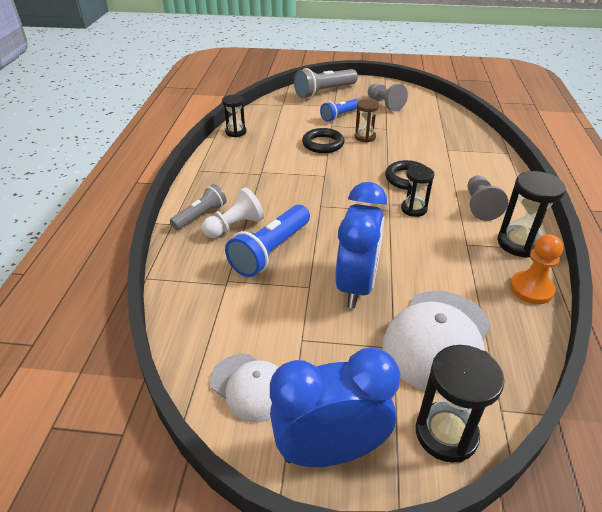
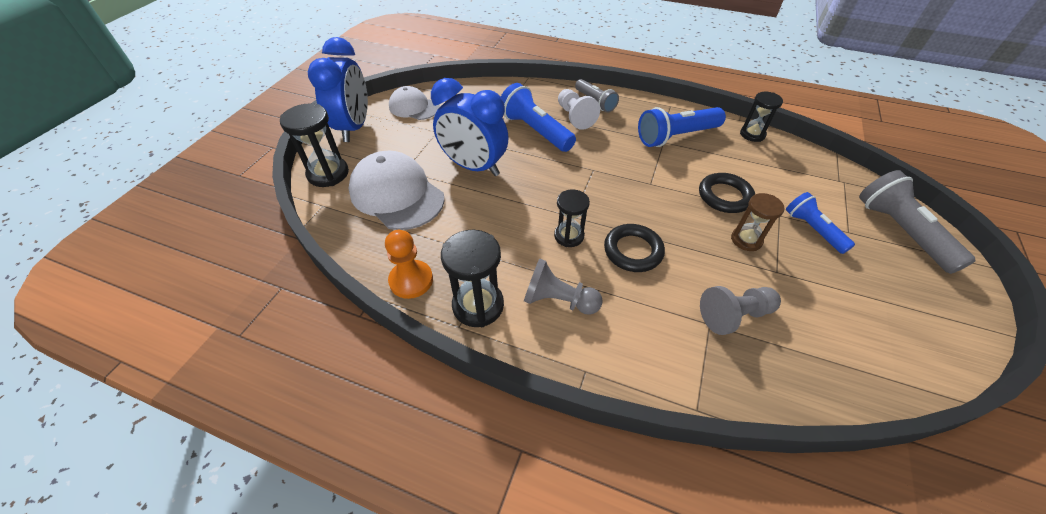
camera: 105 degrees right, 10 degrees up
white cap [210,354,279,422] -> white cap turned 60 degrees clockwise [389,86,440,120]
grey pawn [368,83,408,111] -> grey pawn moved to [700,286,781,335]
none -> blue flashlight [638,107,726,147]

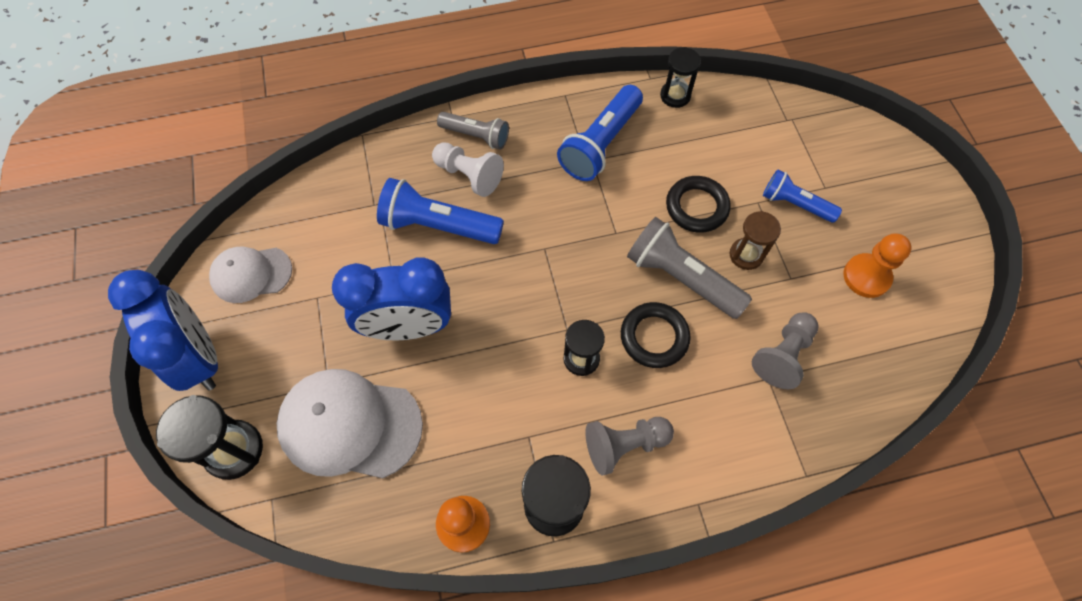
camera: 35 degrees left, 15 degrees up
grey flashlight [859,170,976,274] -> grey flashlight moved to [627,217,752,319]
none -> orange pawn [843,233,912,298]

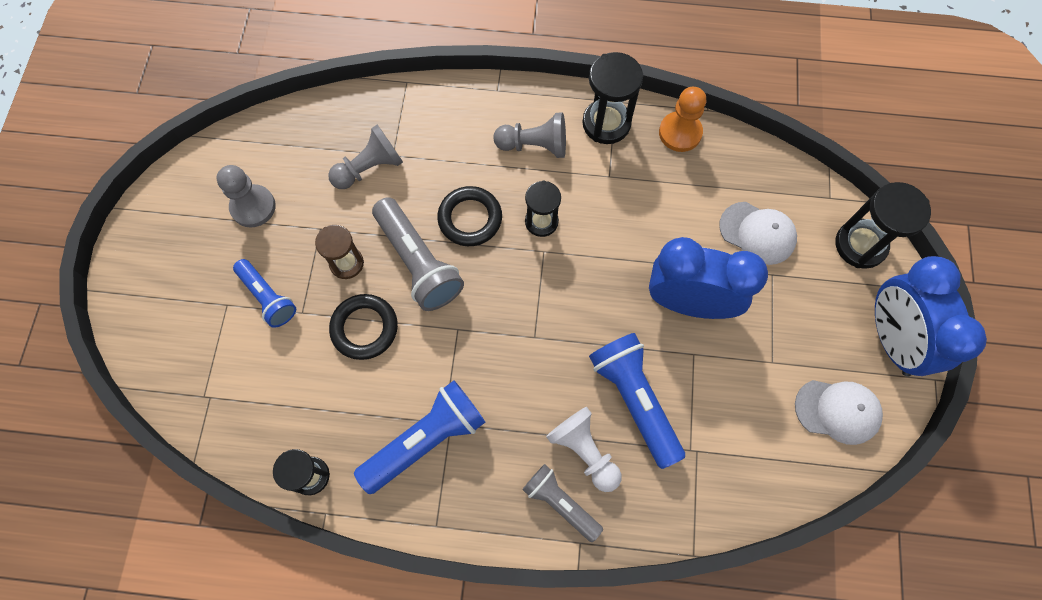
camera: 160 degrees left, 5 degrees up
white cap [276,369,423,478] -> white cap [719,202,797,265], size x0.61
blue flashlight [377,178,504,244] -> blue flashlight turned 150 degrees counterclockwise [589,333,685,469]
orange pawn [843,233,912,298] -> grey pawn [217,165,276,228]

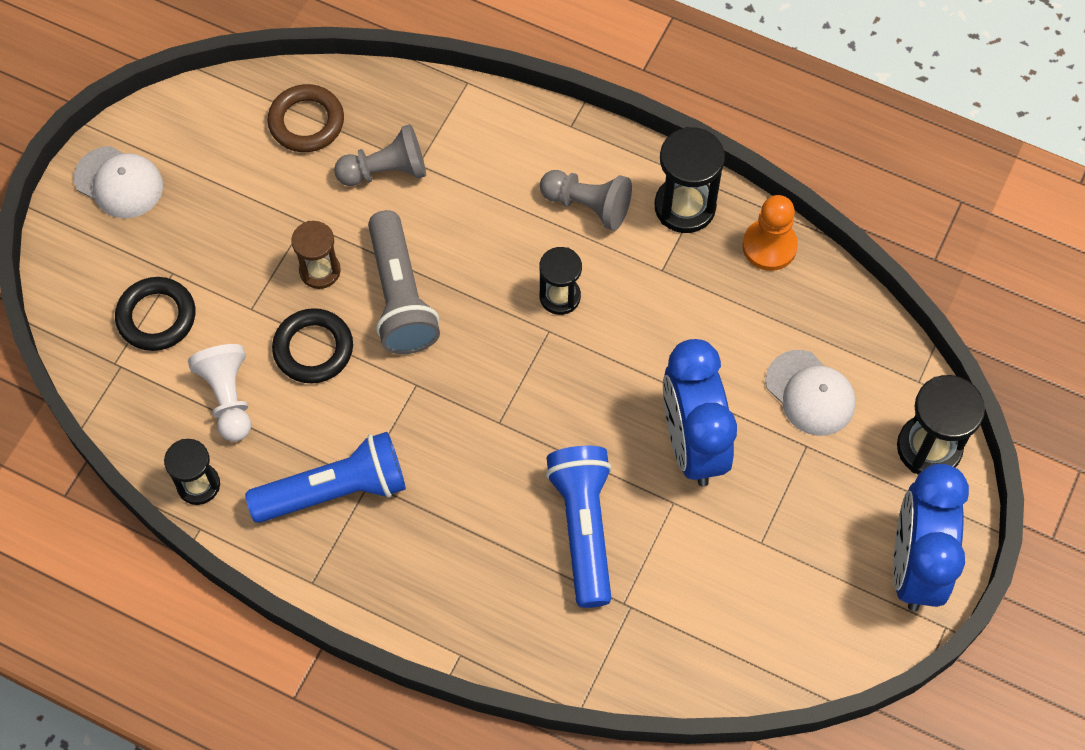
camera: 20 degrees right, 5 degrees down
grey pawn [217,165,276,228] -> none
blue flashlight [233,259,296,328] -> none
black ring [437,186,502,246] -> black ring moved to [115,277,195,351]
grey flashlight [522,464,603,542] -> none
white pawn [546,407,622,492] -> white pawn moved to [188,344,251,442]
blue clock [649,237,768,319] -> blue clock turned 135 degrees counterclockwise [663,339,737,487]
white cap [795,380,883,445] -> white cap moved to [74,146,163,218]
none -> brown ring [267,84,344,152]

